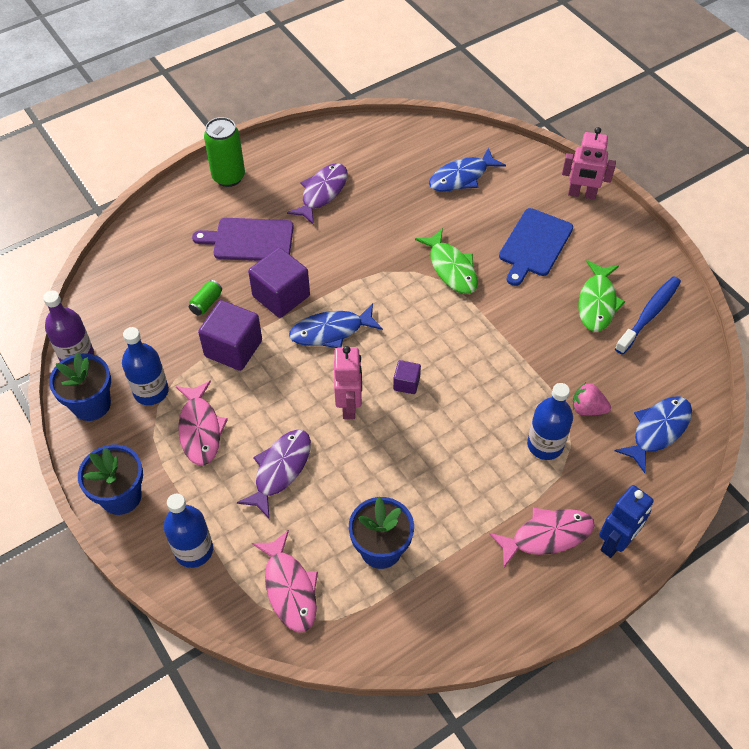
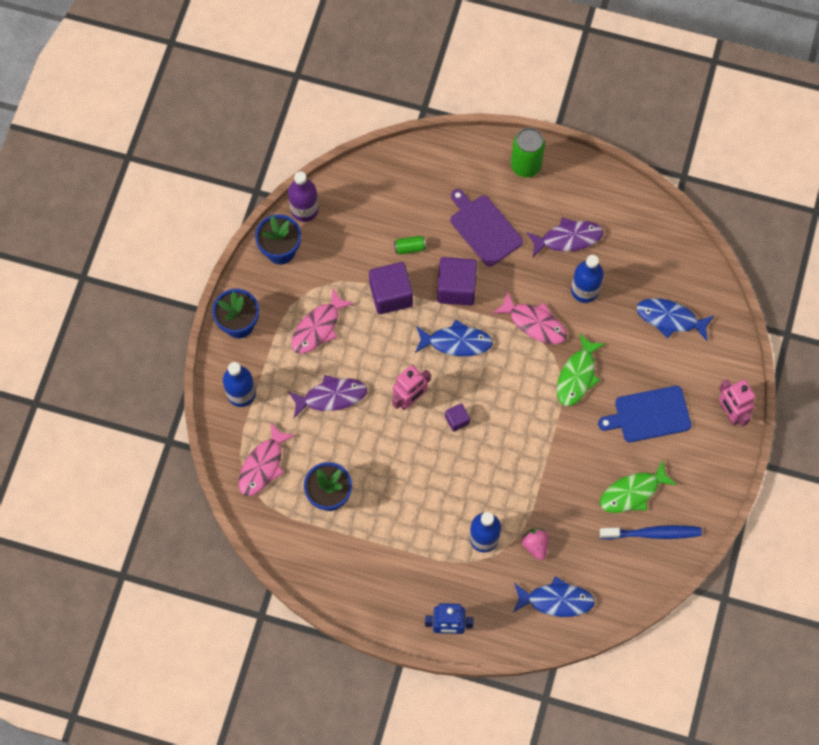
camera: 50 degrees right, 15 degrees up
blue bottle [122,327,169,405] -> blue bottle moved to [571,255,604,303]
blue fish [289,303,383,348] -> blue fish turned 150 degrees clockwise [415,319,493,356]
pink fish [489,508,595,567] -> pink fish moved to [492,291,567,344]

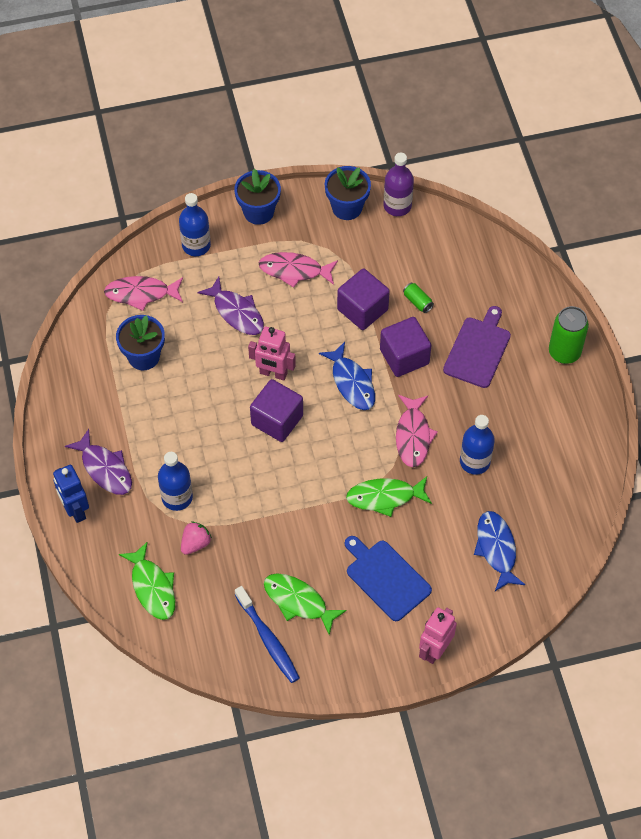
camera: 60 degrees right, 10 degrees down
purple cube [445,403,470,432] -> purple cube [250,379,303,442], size x1.97
blue fish [513,576,595,617] -> green fish [119,541,175,620]
purple fish [526,217,604,257] -> purple fish moved to [65,429,132,495]

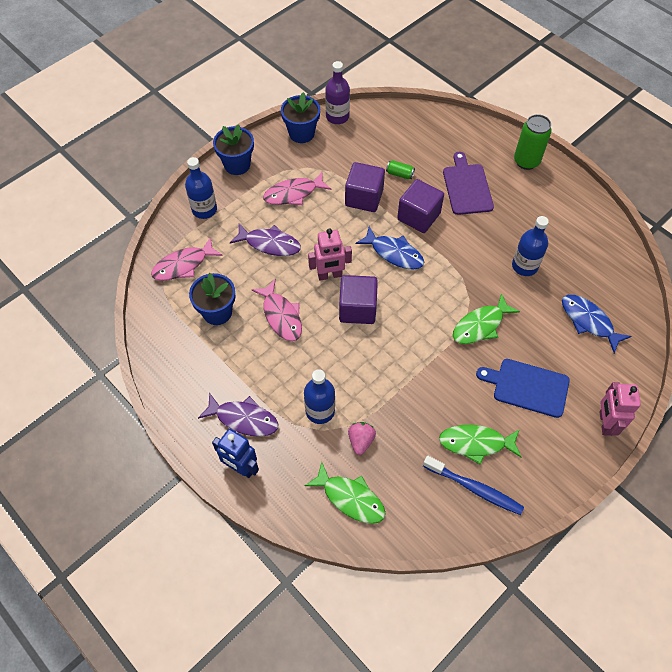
camera: 30 degrees left, 0 degrees up
pink fish [396,395,438,467] -> pink fish moved to [252,279,302,341]

